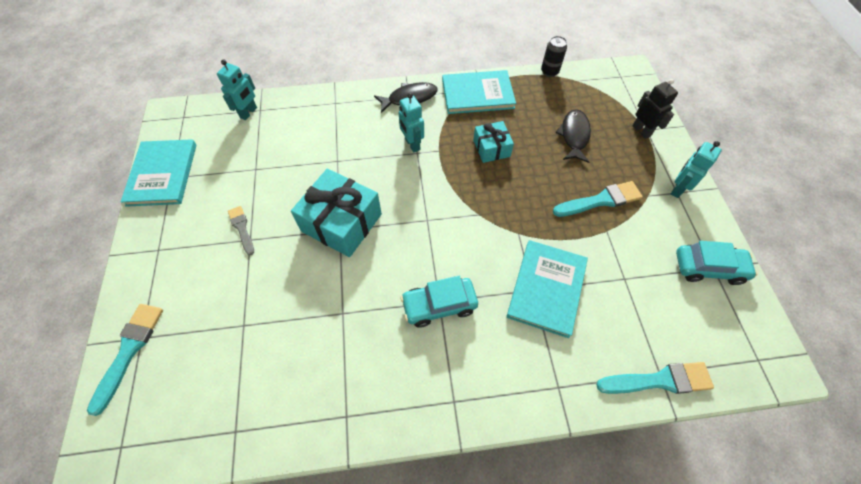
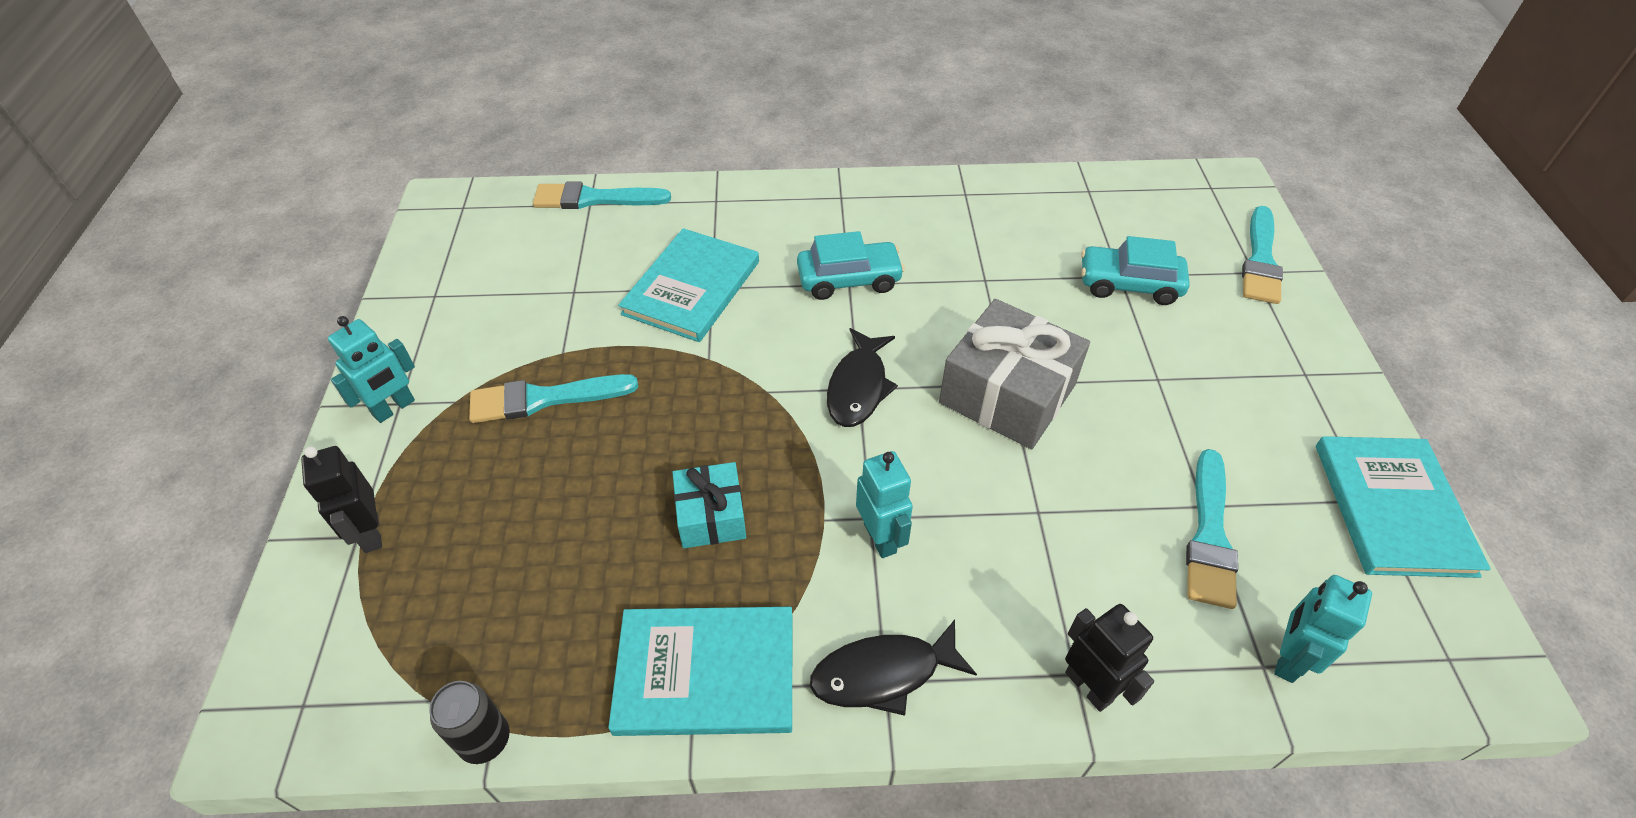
camera: 175 degrees left, 10 degrees down
grey brush [228,206,254,256] -> none
turquoise gift [291,169,382,257] -> grey gift [939,299,1090,449]
black fish [555,109,591,163] -> black fish moved to [827,328,898,427]
turquoise car [676,241,757,285] -> turquoise car moved to [1081,236,1190,305]
none -> black robot [1065,604,1154,712]
none -> turquoise brush [1186,449,1238,609]

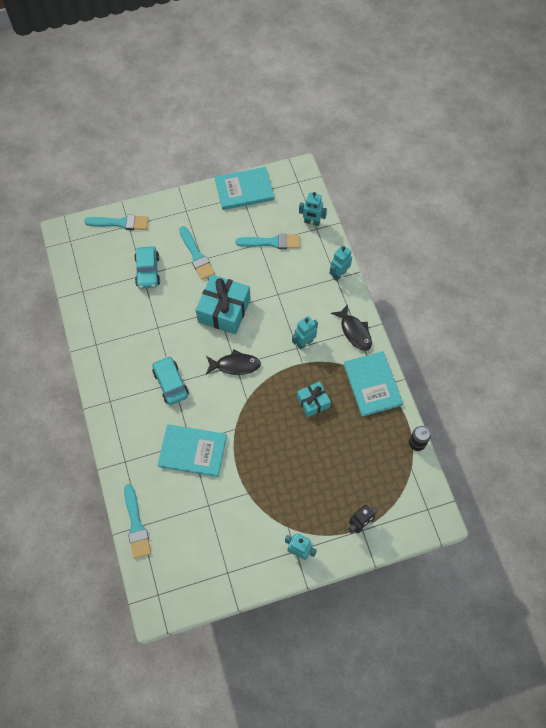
camera: 105 degrees left, 15 degrees up
turquoise brush [469,374,638,423] -> turquoise brush moved to [179,226,215,280]
grey gift [939,299,1090,449] -> turquoise gift [196,274,251,334]
black robot [1065,604,1154,712] -> turquoise robot [329,245,352,281]

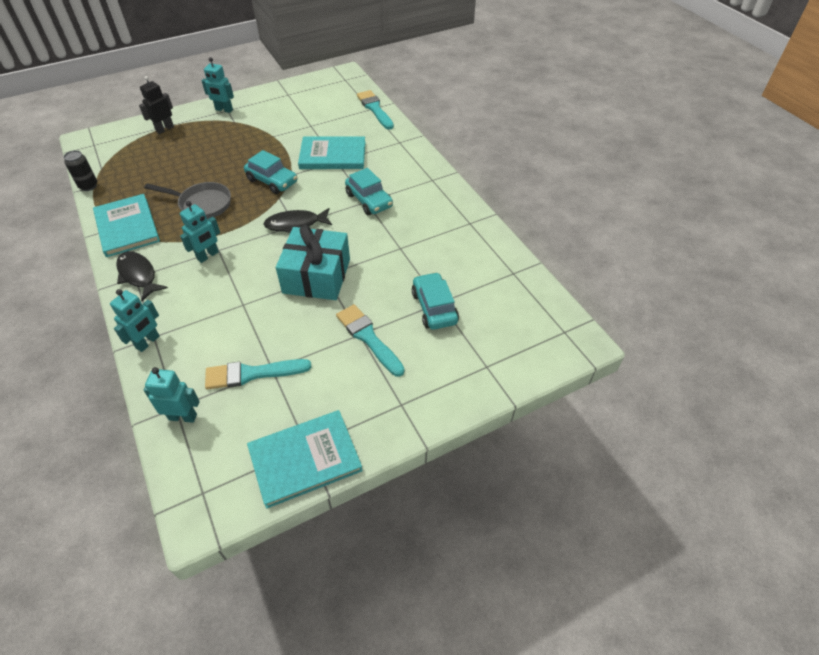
camera: 170 degrees right, 15 degrees down
turquoise brush [84,215,149,230] -> none
turquoise gift [297,381,331,418] -> grey pan [144,182,231,219]
none -> turquoise car [244,150,297,194]

